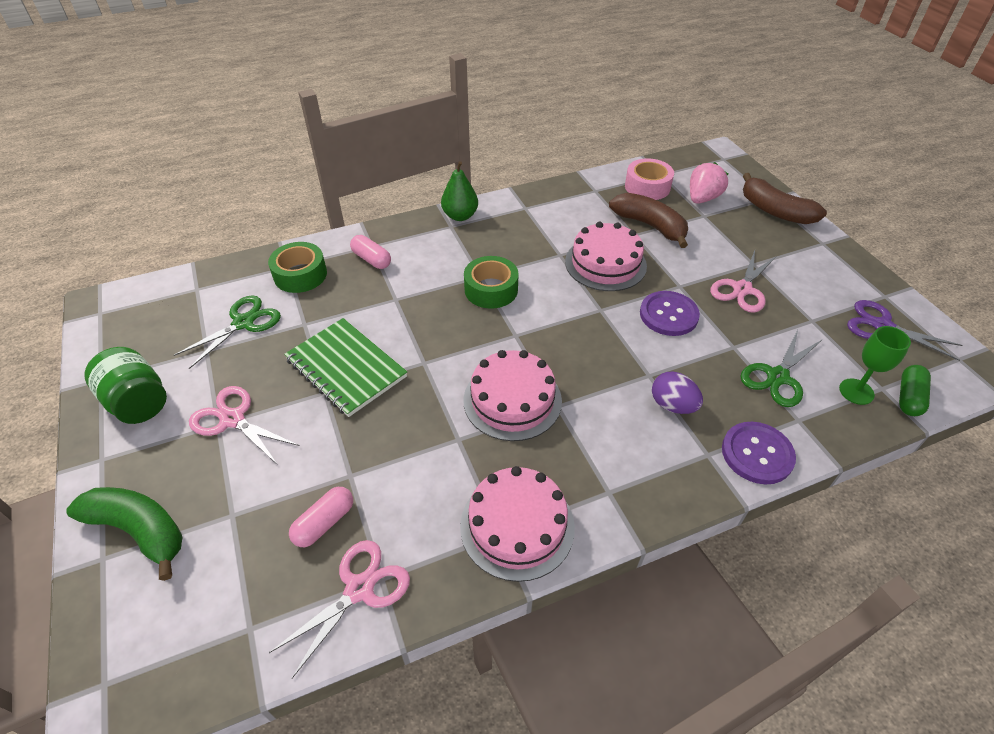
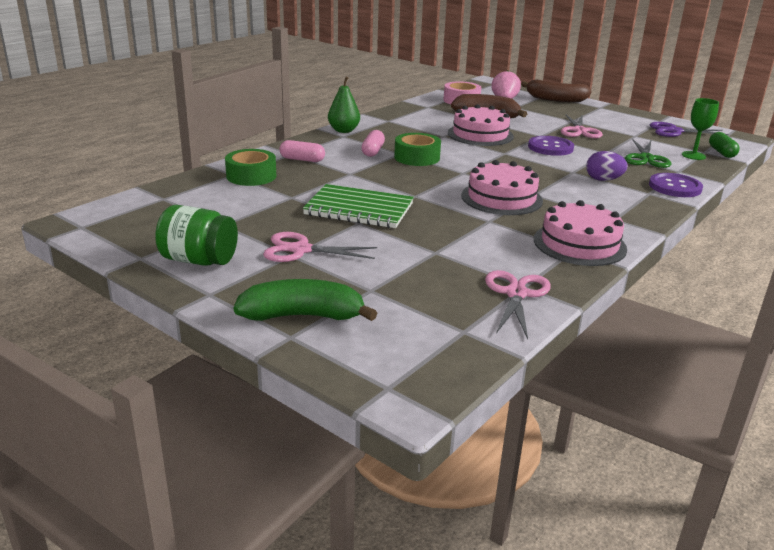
camera: 30 degrees left, 20 degrees down
green scissors [174,295,281,369] -> none
pink capsule [289,487,353,547] -> pink capsule moved to [361,130,385,157]

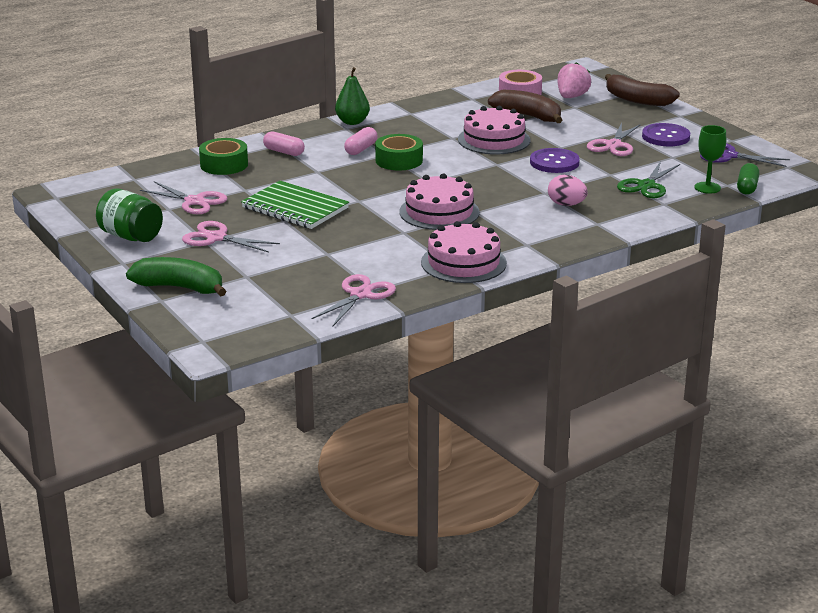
camera: 20 degrees right, 0 degrees up
purple egg [586,151,628,181] -> pink egg [548,175,588,206]
purple button [649,173,703,197] -> purple button moved to [642,123,690,146]
none -> pink scissors [140,181,227,214]

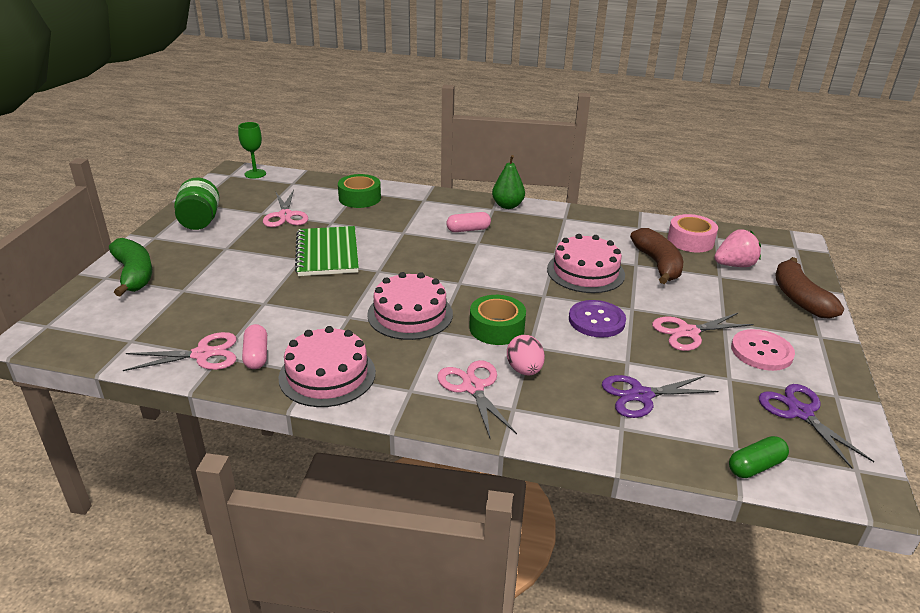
camera: 45 degrees right, 5 degrees up
pink scissors [182,221,280,253] -> pink scissors moved to [437,360,517,438]
pink capsule [263,131,305,156] -> pink capsule moved to [242,324,267,369]
green tape [375,134,423,171] -> green tape moved to [469,295,526,345]
green scissors [617,161,680,198] -> purple scissors [602,375,718,418]
purple button [642,123,690,146] -> pink button [731,329,795,371]
green goblet [694,125,726,194] -> green goblet moved to [238,122,266,179]

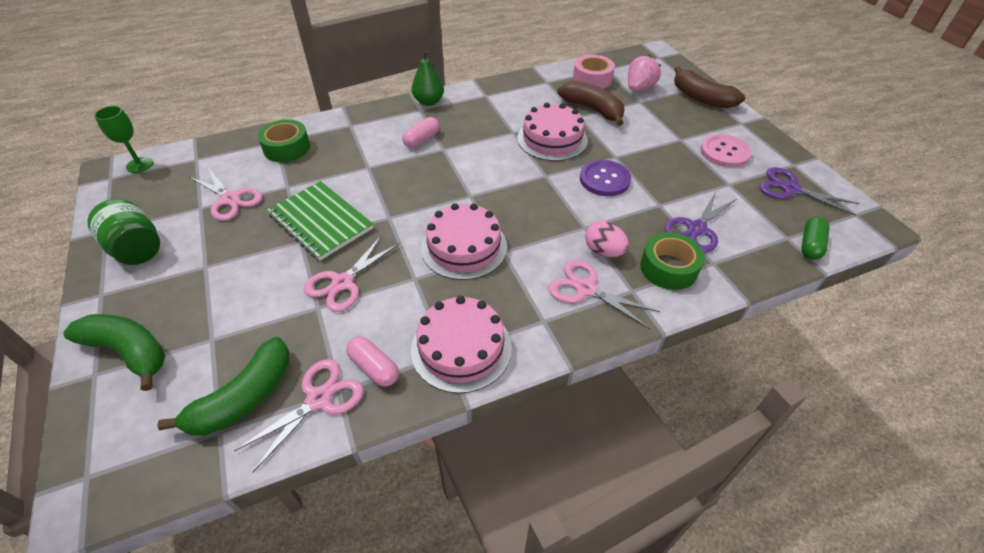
camera: 35 degrees left, 15 degrees up
green tape [469,295,526,345] -> green tape moved to [640,232,705,290]
pink scissors [652,312,753,351] -> pink scissors moved to [304,235,399,312]
none -> green banana [157,337,290,436]

